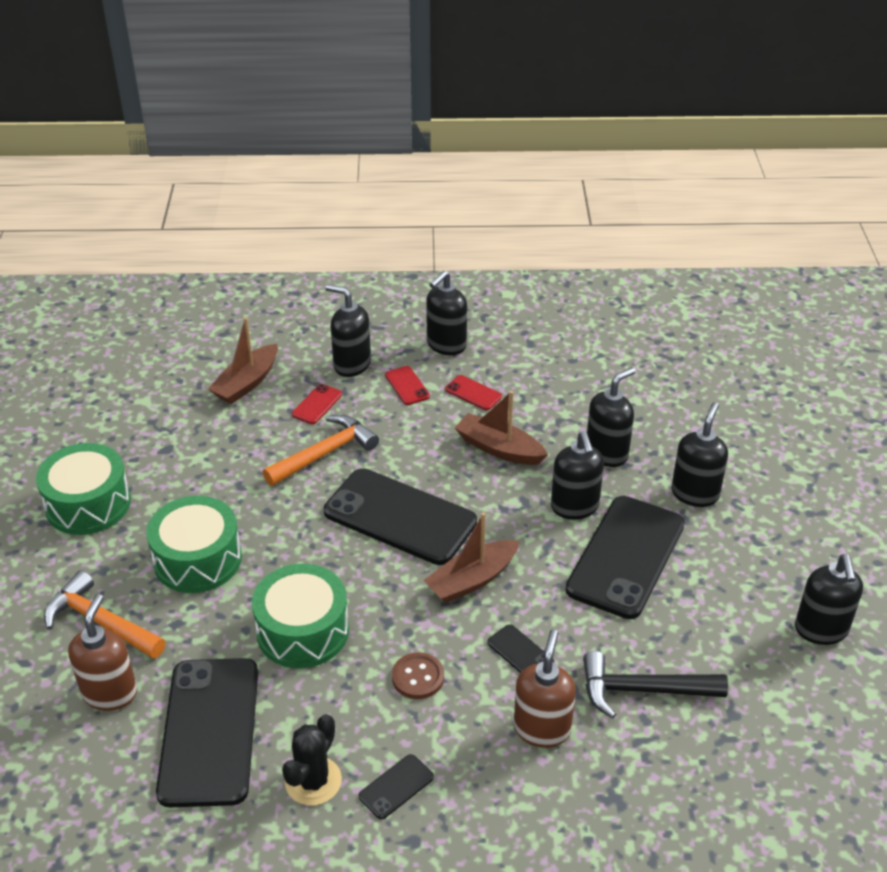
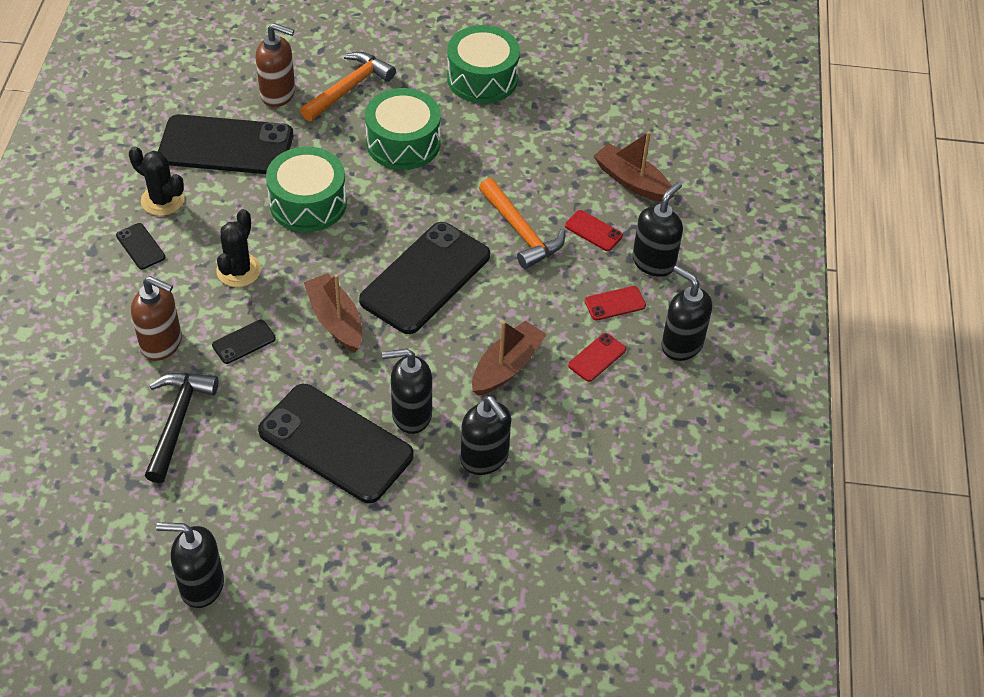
camera: 95 degrees right, 10 degrees up
brown button [392,652,444,699] -> black cactus [216,209,261,287]
black soap dispenser [671,402,728,507] -> none

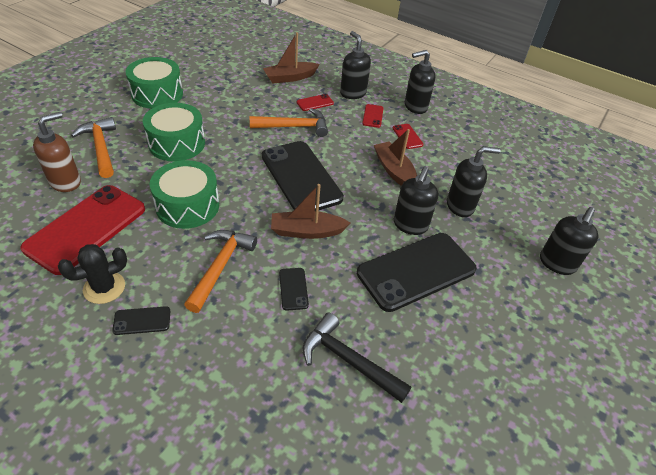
camera: 65 degrees left, 5 degrees down
brown soap dispenser [131,276,182,361] -> none
black soap dispenser [156,522,224,608] -> black soap dispenser moved to [540,207,599,275]
black phone [158,114,293,174] -> red phone [20,185,145,275]
black cactus [216,209,261,287] -> orange hammer [184,230,257,313]

